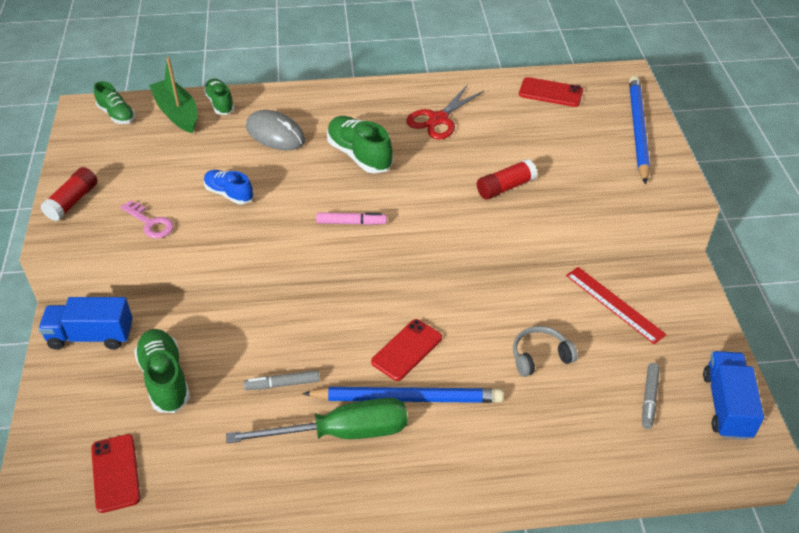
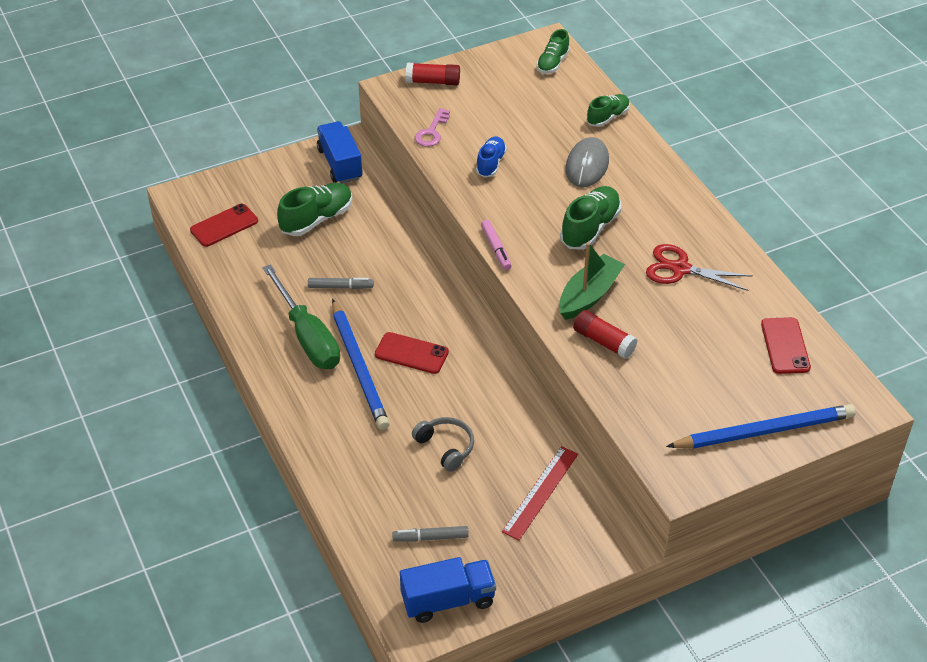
camera: 70 degrees right, 0 degrees up
green boat [149,57,197,133] -> green boat moved to [559,242,625,320]
grey marker [244,370,320,390] -> grey marker turned 120 degrees clockwise [308,278,374,289]

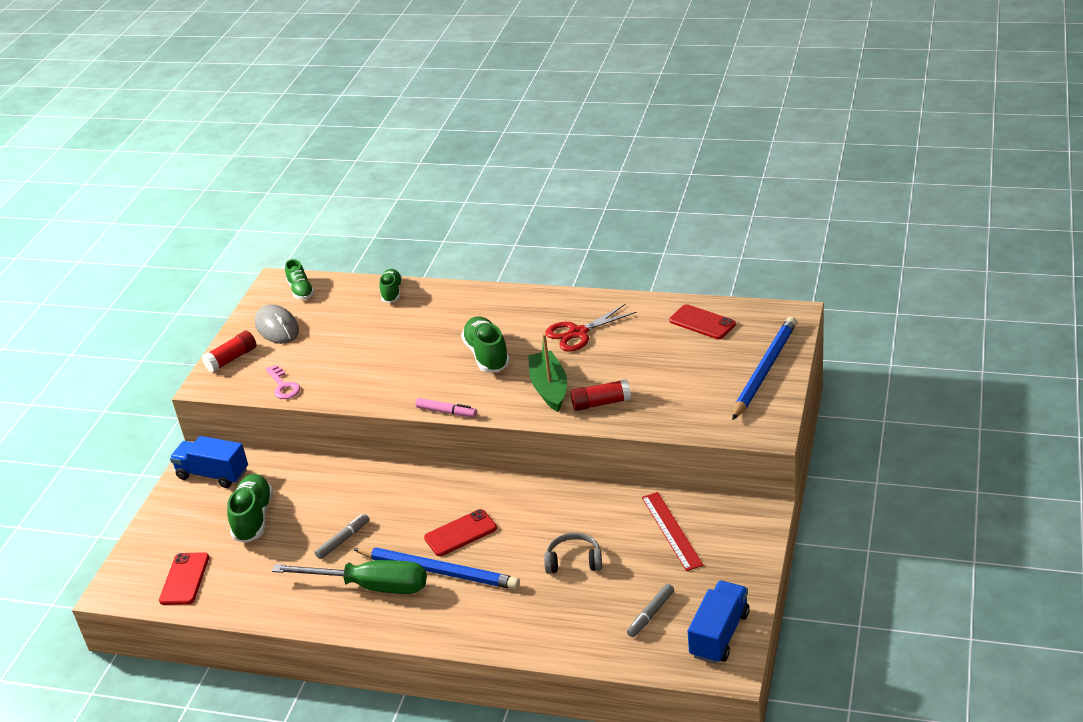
camera: 45 degrees left, 10 degrees down
blue shoe [476,137,507,177] -> none
grey mouse [566,137,609,187] -> grey mouse moved to [255,304,299,344]

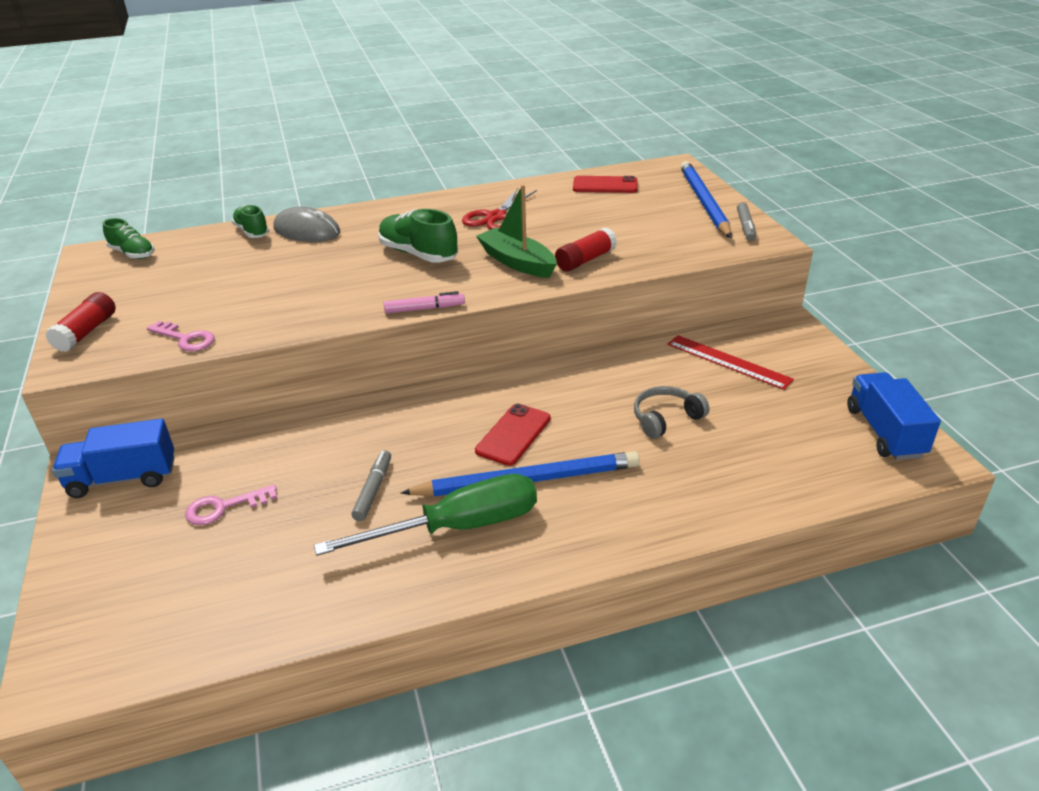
camera: 35 degrees left, 0 degrees up
red phone [159,552,209,605] -> none
green shoe [227,474,273,543] -> pink key [185,485,277,525]
grey mouse [255,304,299,344] -> grey mouse moved to [273,207,340,242]
grey marker [627,584,674,637] -> grey marker moved to [737,202,756,241]

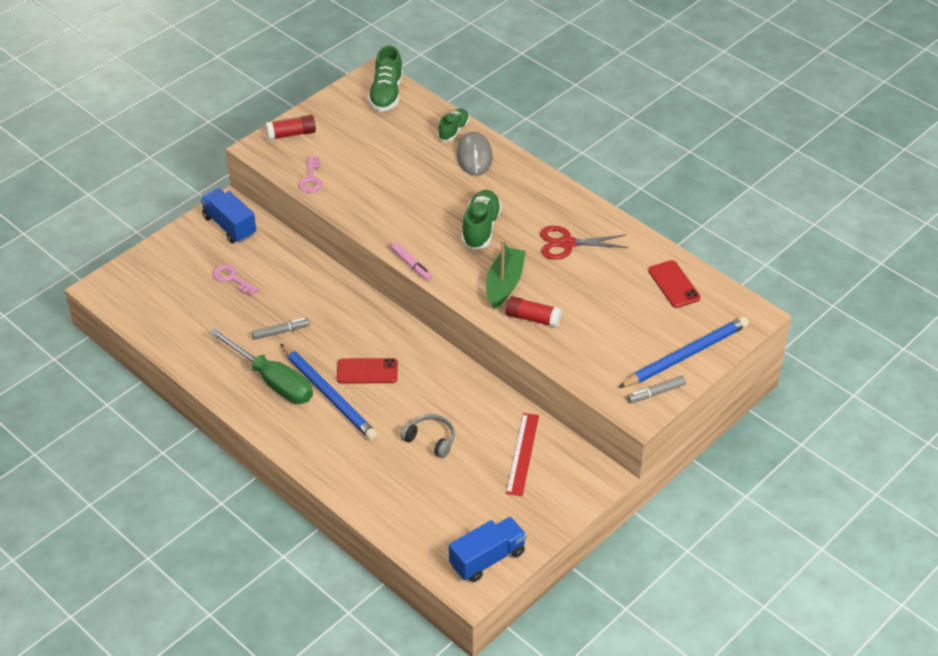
camera: 60 degrees right, 10 degrees up
green shoe [103,218,155,259] -> green shoe [368,46,403,112], size x1.55

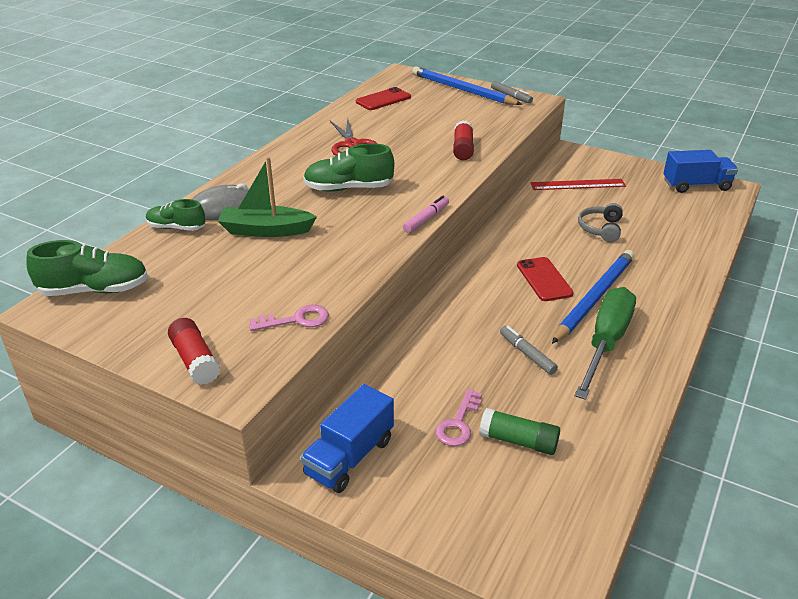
camera: 105 degrees left, 10 degrees down
blue truck [449,517,527,582] -> blue truck turned 135 degrees clockwise [663,150,738,193]
green boat [486,240,526,309] -> green boat moved to [218,157,317,237]
none -> green glue stick [479,408,560,455]

